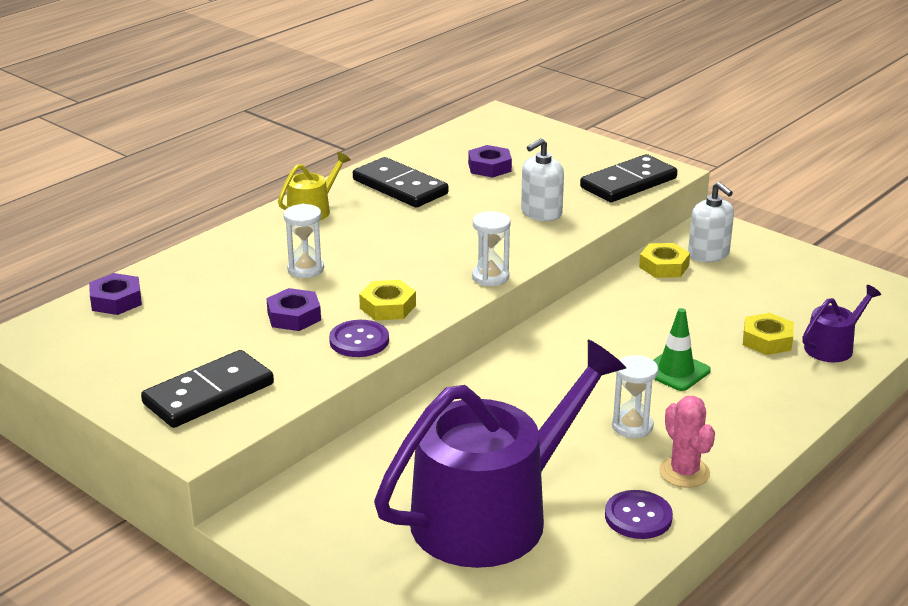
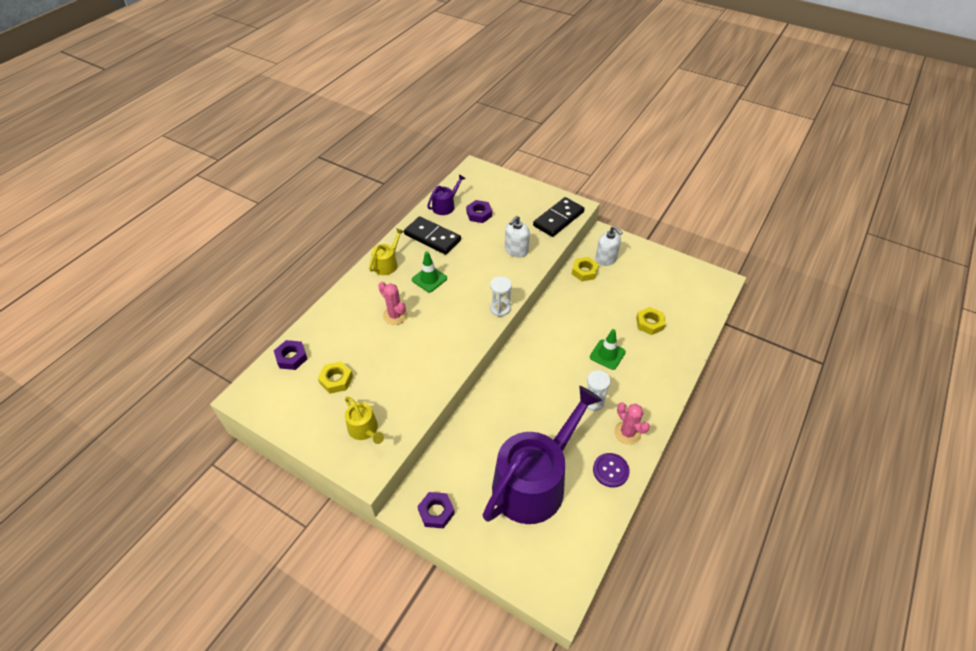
camera: 10 degrees left, 20 degrees up
black domino [141,350,274,428] -> yellow watering can [345,397,384,444]
purple nut [266,288,321,331] -> purple nut moved to [417,492,455,528]
white hourglass [284,204,324,278] -> pink cactus [378,282,408,325]
purple button [329,320,389,357] -> none
yellow nut [359,280,416,321] -> yellow nut moved to [318,361,353,394]
purple watering can [803,285,881,362] -> purple watering can moved to [427,174,466,215]
none -> green traffic cone [412,251,447,292]

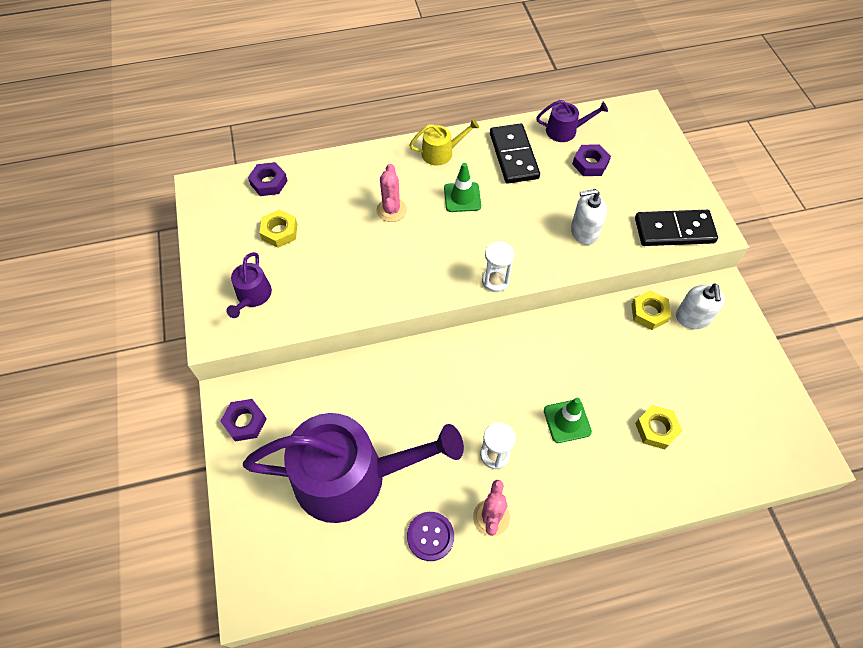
camera: 45 degrees right, 10 degrees up
yellow watering can [345,397,384,444] -> purple watering can [227,252,272,318]

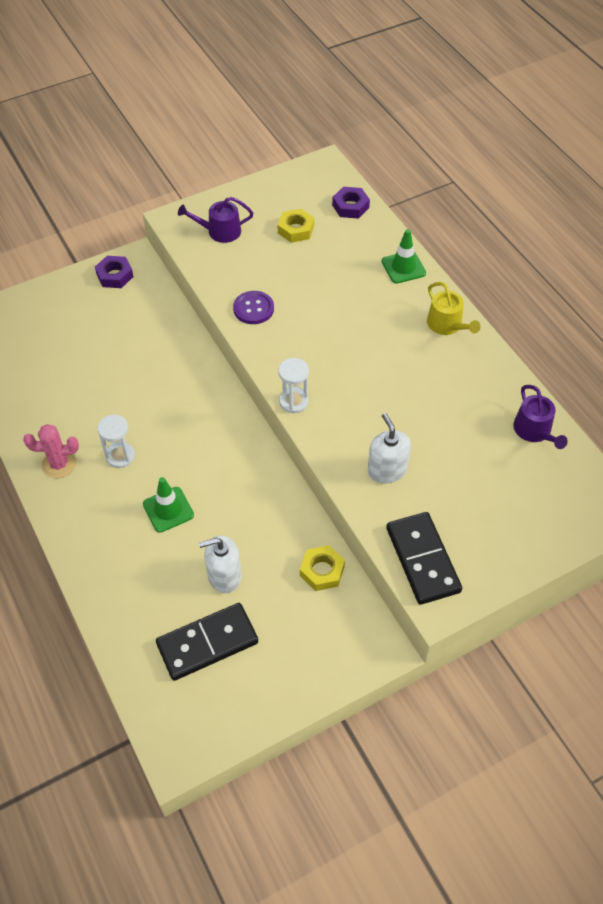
camera: 75 degrees right, 5 degrees down
purple watering can [243,413,464,523] -> none
pink cactus [376,164,407,222] -> none
purple button [407,512,454,561] -> purple button moved to [233,291,274,324]
green traffic cone [444,163,481,212] -> green traffic cone moved to [382,229,426,284]
black domino [490,123,540,184] -> black domino moved to [156,603,258,681]
purple nut [572,145,611,176] -> none
yellow nut [635,405,682,449] -> none
white soap dispenser [676,283,725,329] -> white soap dispenser moved to [199,536,242,593]

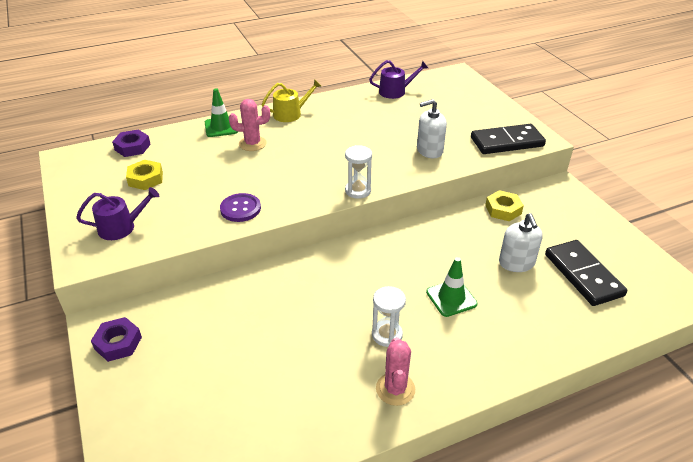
camera: 85 degrees left, 15 degrees down
purple watering can [178,197,253,243] -> purple watering can turned 105 degrees counterclockwise [76,187,159,240]
none -> pink cactus [229,99,270,151]

